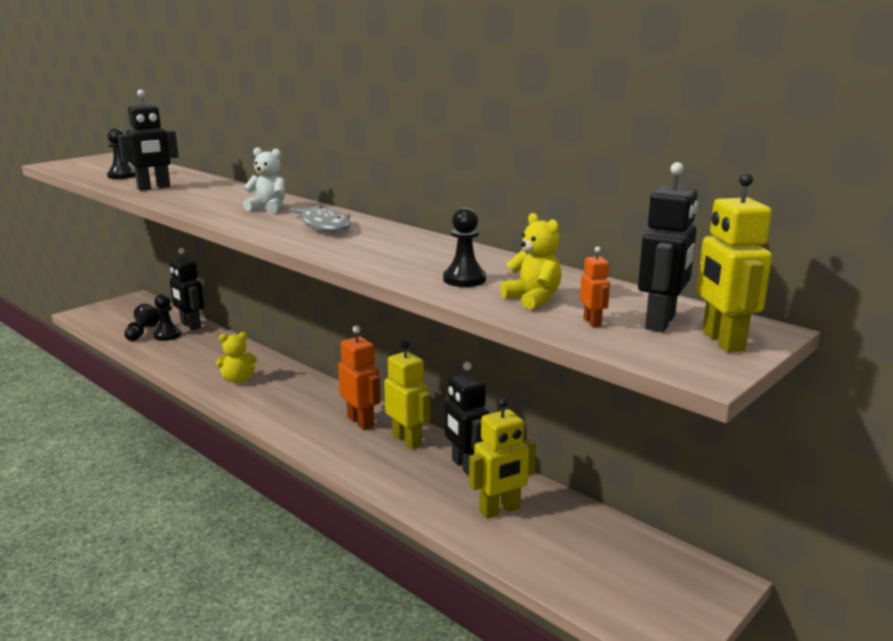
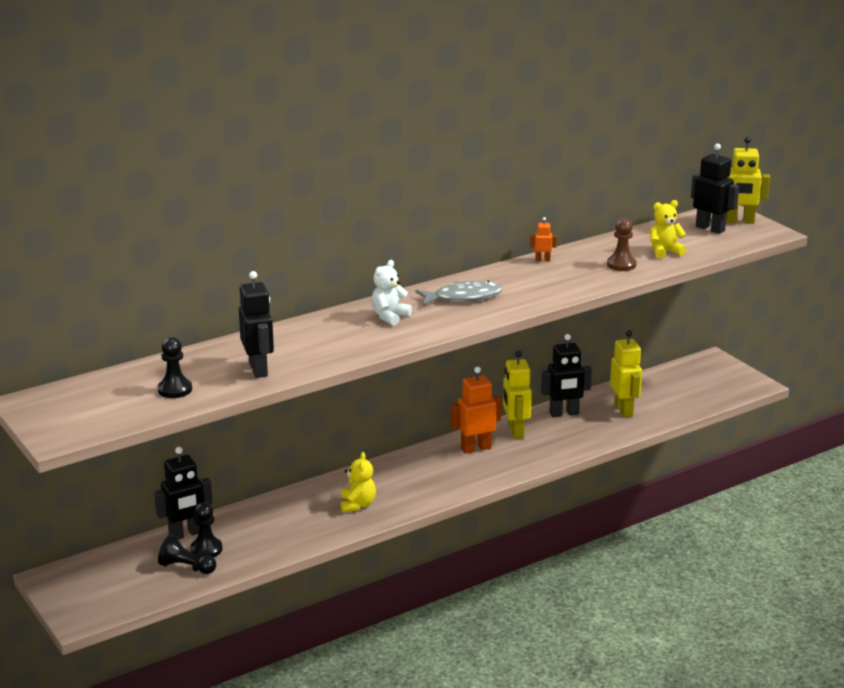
camera: 75 degrees left, 5 degrees up
yellow robot [384,340,430,449] -> yellow robot turned 75 degrees counterclockwise [503,350,532,439]
black pawn [443,207,486,287] -> brown pawn [607,218,637,271]
orange robot [580,247,610,327] -> orange robot moved to [530,217,557,261]

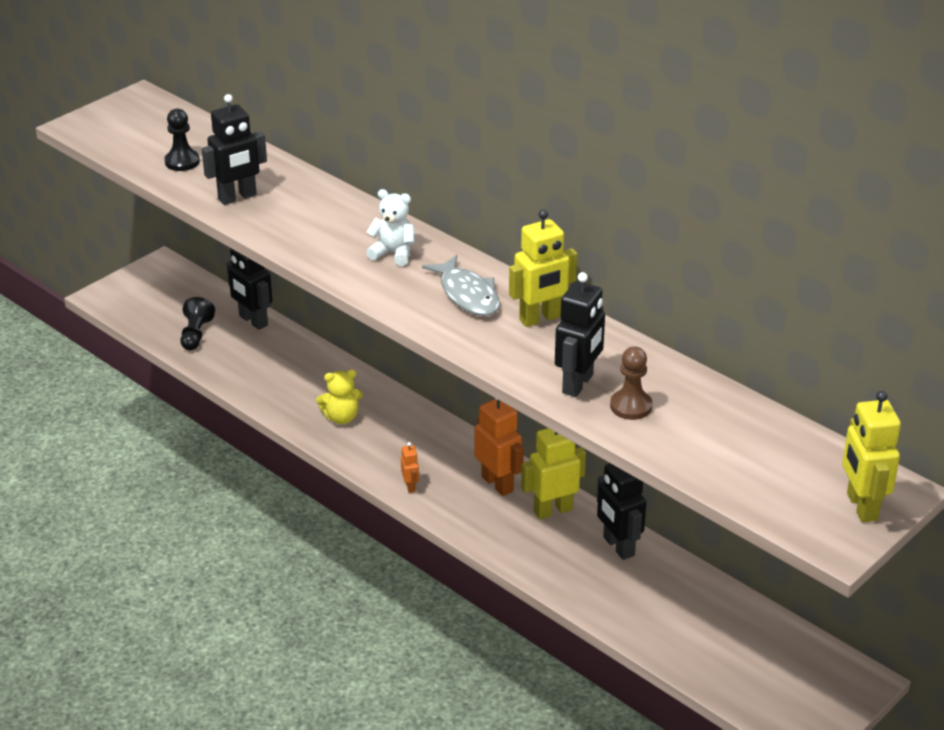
camera: 75 degrees right, 10 degrees up
black pawn [190,502,223,557] -> none
orange robot [530,217,557,261] -> orange robot moved to [401,442,419,493]
yellow robot [610,330,642,417] -> yellow robot moved to [509,209,577,327]
yellow teddy bear [650,200,687,259] -> none
black robot [691,143,739,234] -> black robot moved to [555,272,605,397]

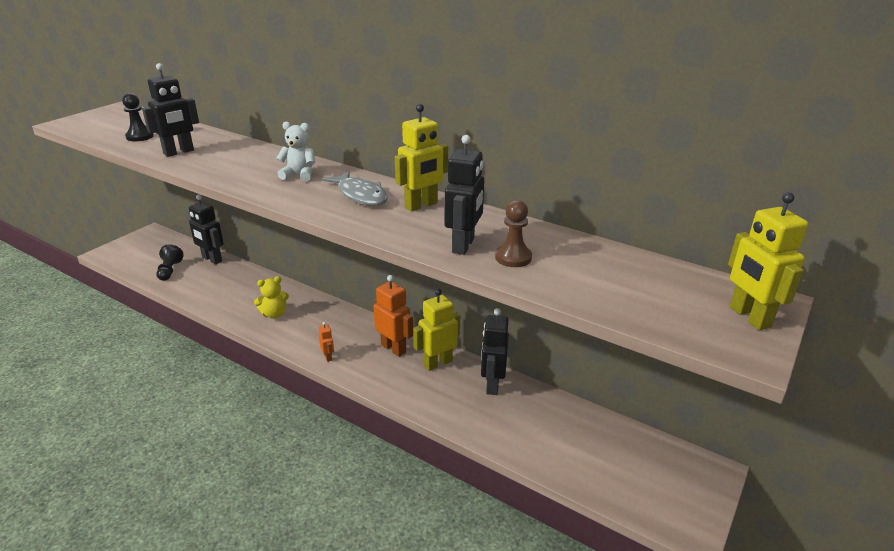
camera: 10 degrees left, 5 degrees down
black robot [597,463,646,560] -> black robot turned 45 degrees clockwise [481,308,509,395]

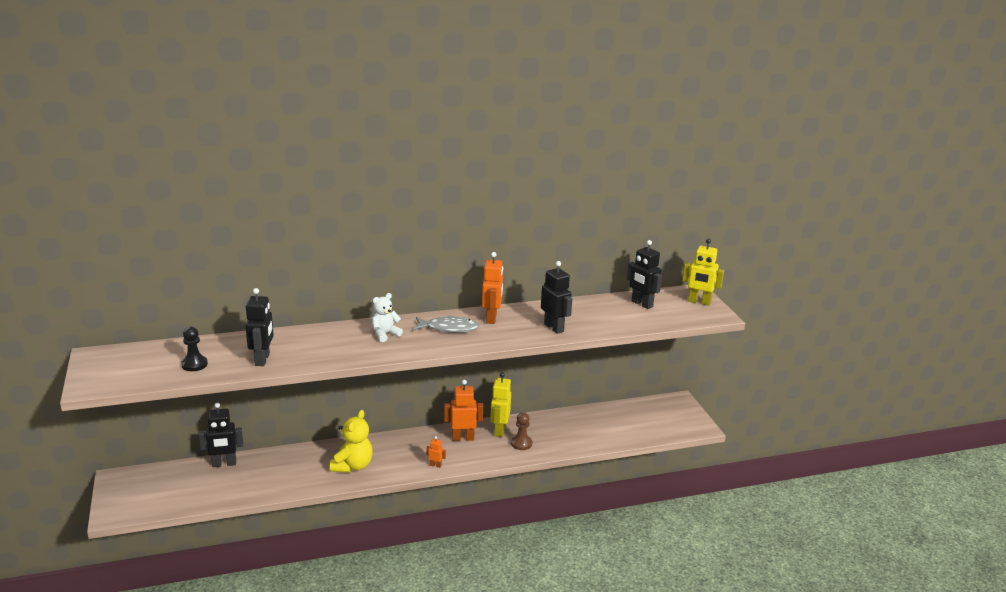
camera: 50 degrees left, 5 degrees down
black pawn [156,245,184,281] -> none
yellow teddy bear [254,276,289,318] -> yellow teddy bear [330,410,373,473], size x1.50
yellow robot [395,104,448,212] -> orange robot [482,252,503,324]
black robot [481,308,509,395] -> black robot moved to [627,240,662,309]
brown pawn [495,200,532,267] -> brown pawn moved to [511,412,532,450]

